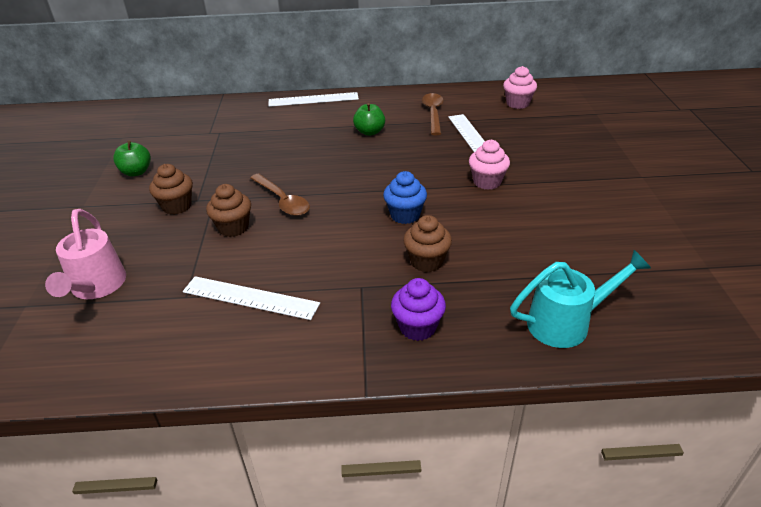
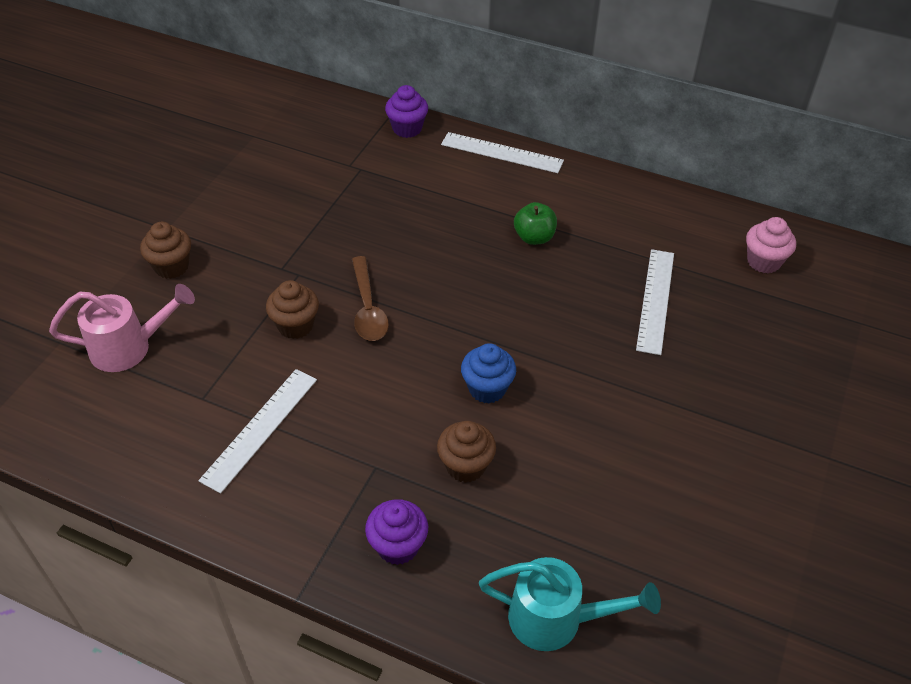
camera: 25 degrees right, 10 degrees up
pink watering can [45,209,126,299] -> pink watering can turned 120 degrees counterclockwise [49,284,195,372]
green apple [113,140,151,176] -> none
brown cupcake [149,164,193,215] -> brown cupcake moved to [140,222,191,279]
white ruler [183,276,320,320] -> white ruler turned 75 degrees clockwise [198,369,317,494]
brown spoon [422,93,444,135] -> none
pink cupcake [469,140,510,190] -> none
none -> purple cupcake [385,85,428,138]

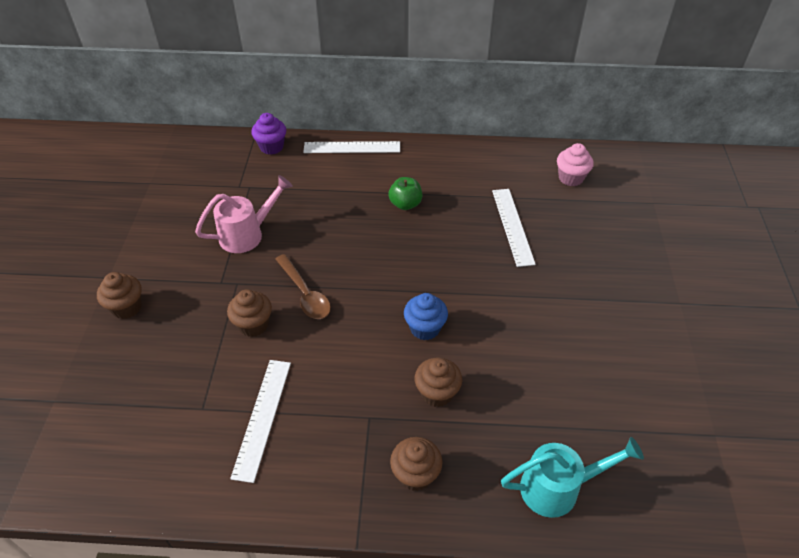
camera: 20 degrees left, 0 degrees up
pink watering can [49,284,195,372] -> pink watering can moved to [195,175,293,253]
purple cupcake [365,499,428,565] -> brown cupcake [390,437,442,491]

